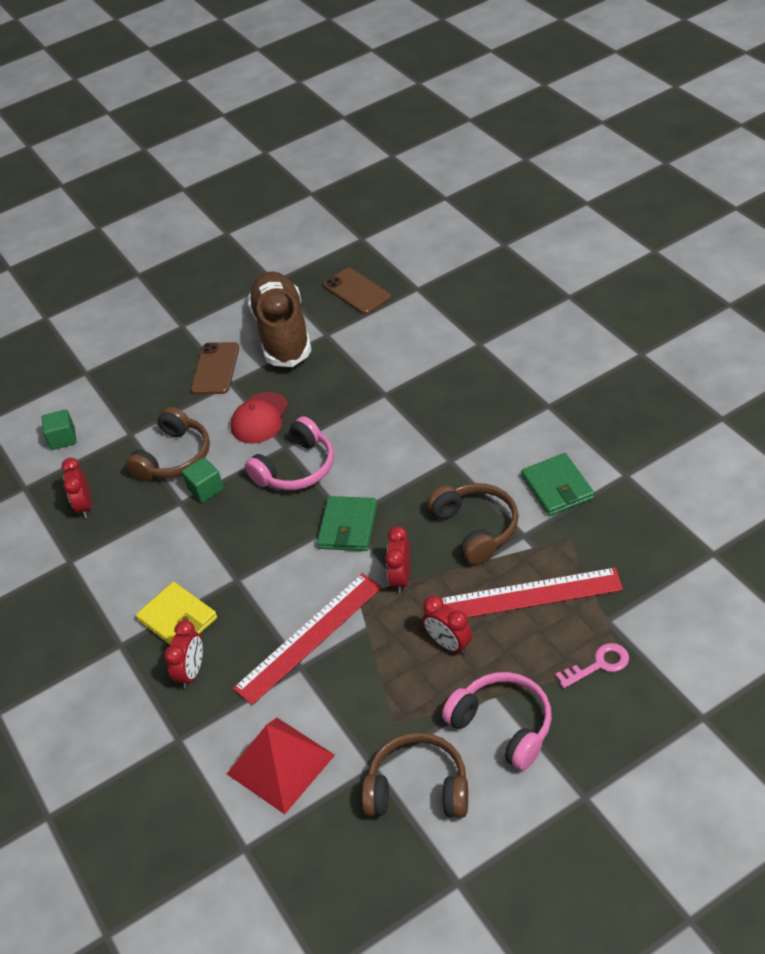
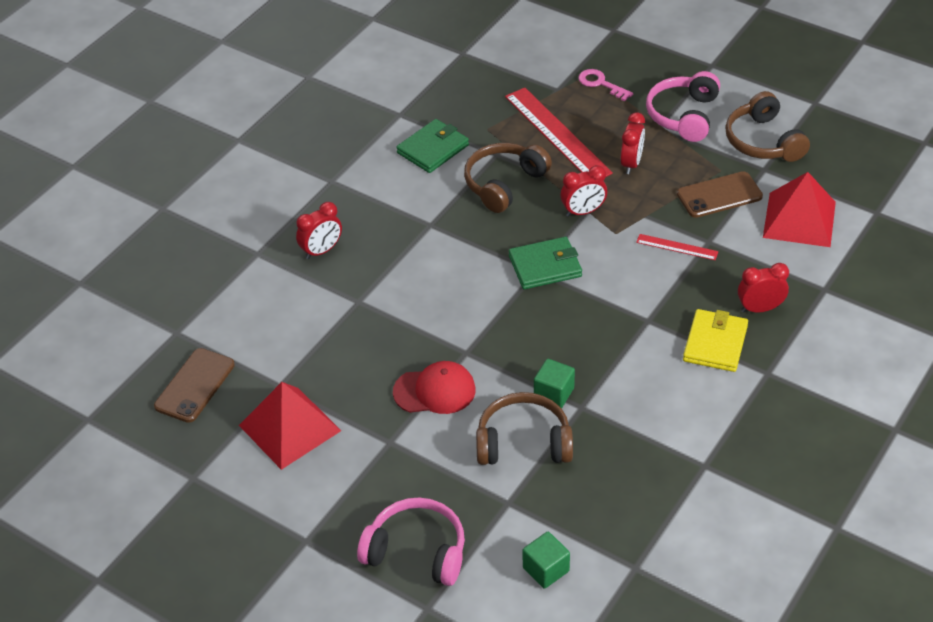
camera: 120 degrees left, 0 degrees up
red clock [61,458,92,518] -> red clock moved to [296,202,342,259]
brown phone [191,342,239,394] -> brown phone moved to [677,171,763,218]
red ruler [233,573,382,705] -> red ruler [636,234,718,260], size x0.48
pink headphones [245,416,334,490] -> pink headphones moved to [357,498,465,586]
brown shoe [247,271,312,367] -> red pyramid [239,382,341,470]

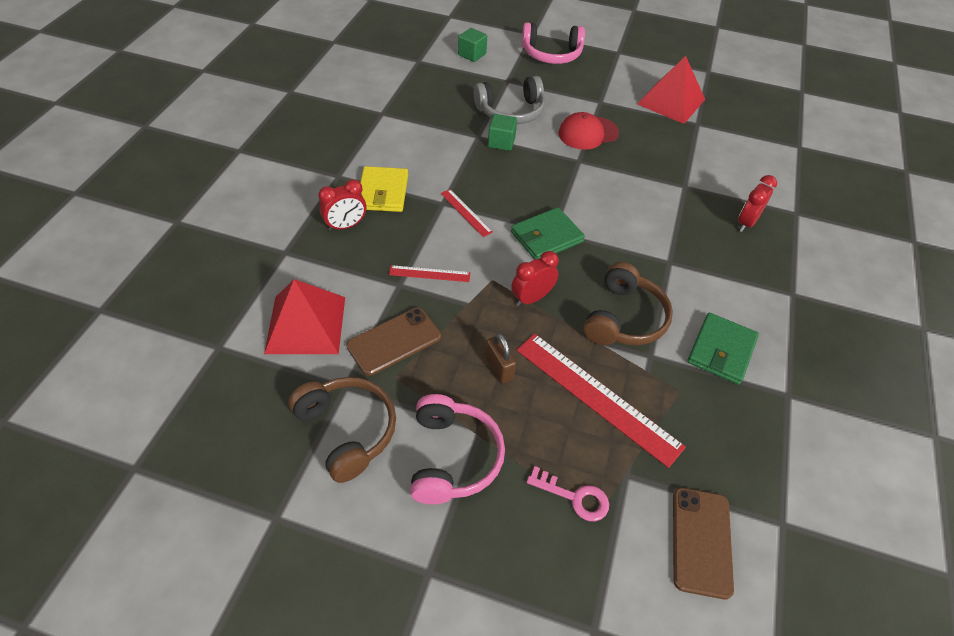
camera: 160 degrees right, 5 degrees up
brown phone [154,348,235,423] -> brown phone moved to [673,488,734,599]
brown headphones [476,392,573,465] -> grey headphones [474,76,545,124]
red clock [621,112,645,174] -> brown padlock [485,333,516,384]
none -> red ruler [441,189,493,237]

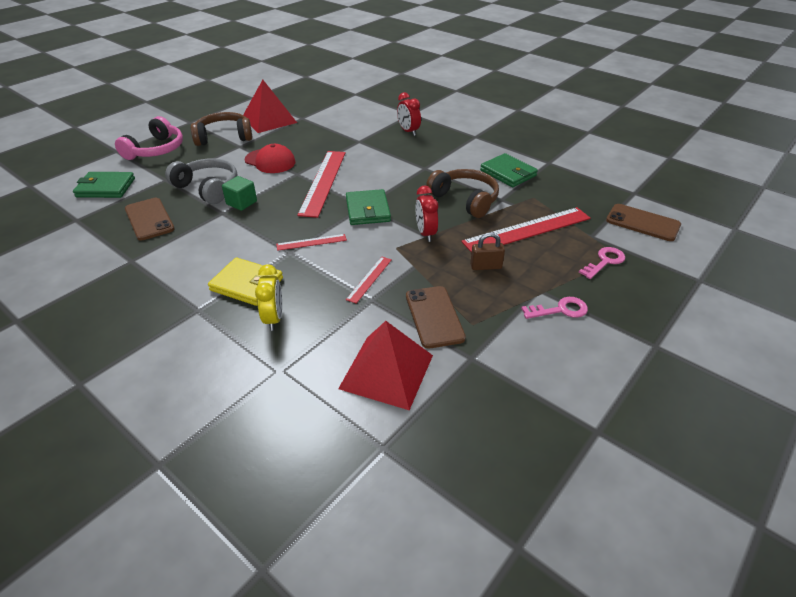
camera: 65 degrees left, 10 degrees down
brown headphones [288,377,396,483] -> brown headphones moved to [191,112,252,146]
red clock [318,179,366,231] -> yellow clock [255,264,282,331]
pink headphones [410,394,505,504] -> pink key [521,297,588,319]
green cube [458,28,487,62] -> green wallet [73,172,135,198]
grey headphones [474,76,545,124] -> grey headphones turned 60 degrees counterclockwise [165,158,238,204]
red cap [559,112,619,150] -> red cap turned 60 degrees counterclockwise [245,144,295,173]
none -> brown phone [125,198,175,240]
none -> red ruler [297,151,346,218]

